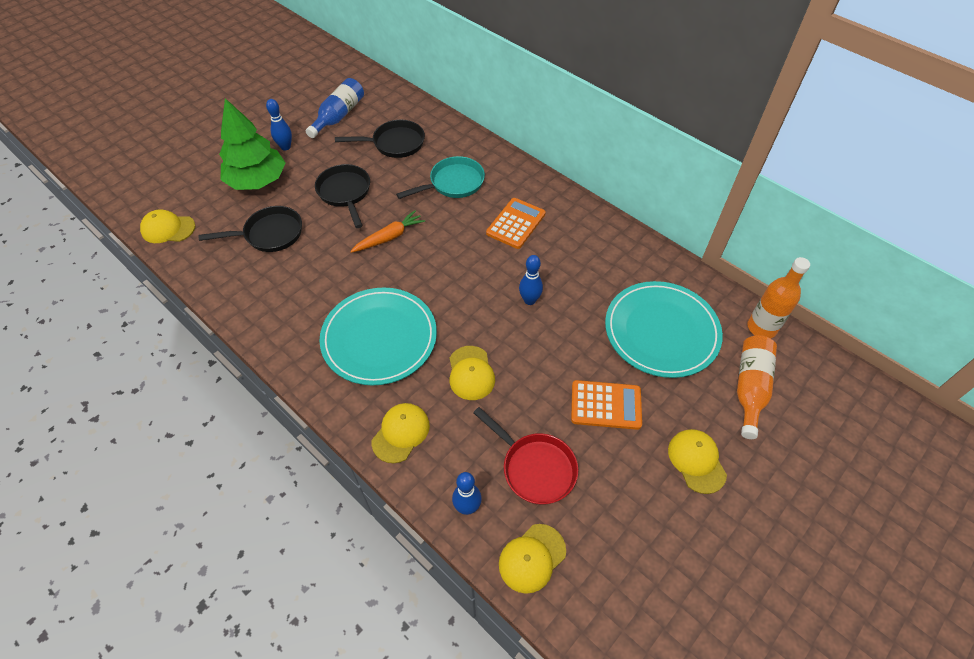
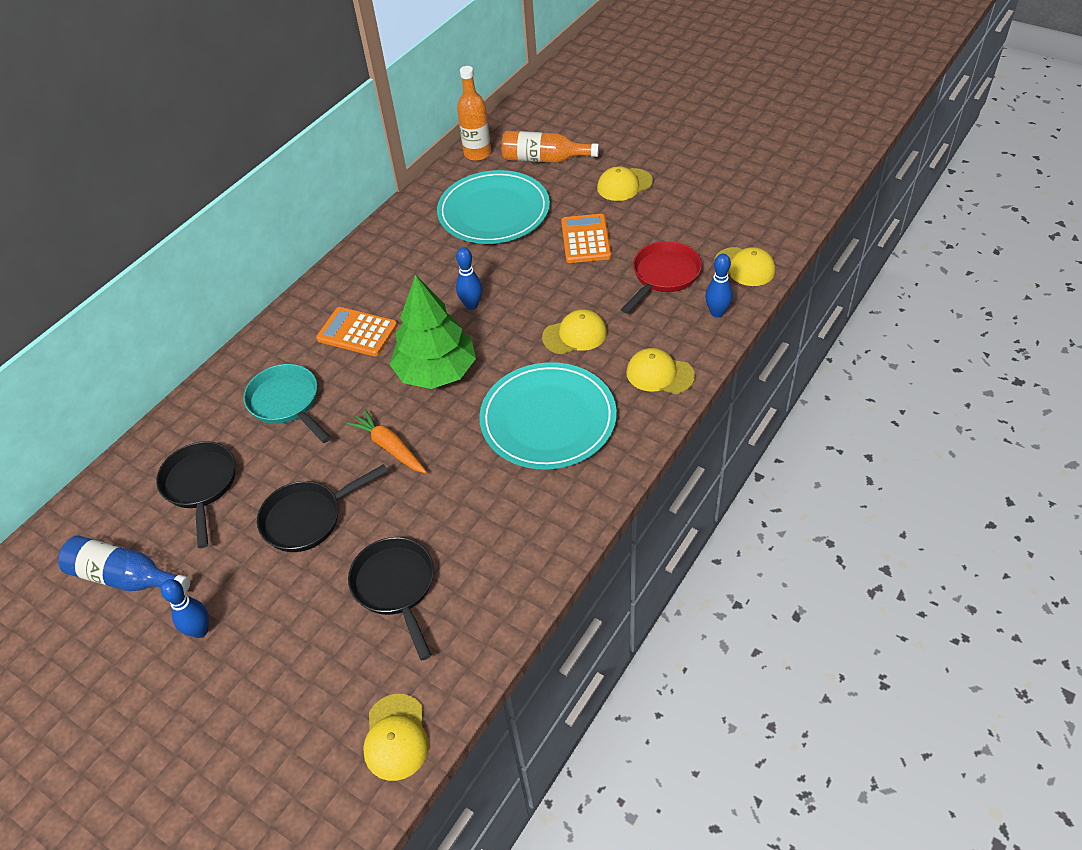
camera: 95 degrees left, 5 degrees down
green tree [219,98,285,190] -> green tree moved to [389,275,476,389]

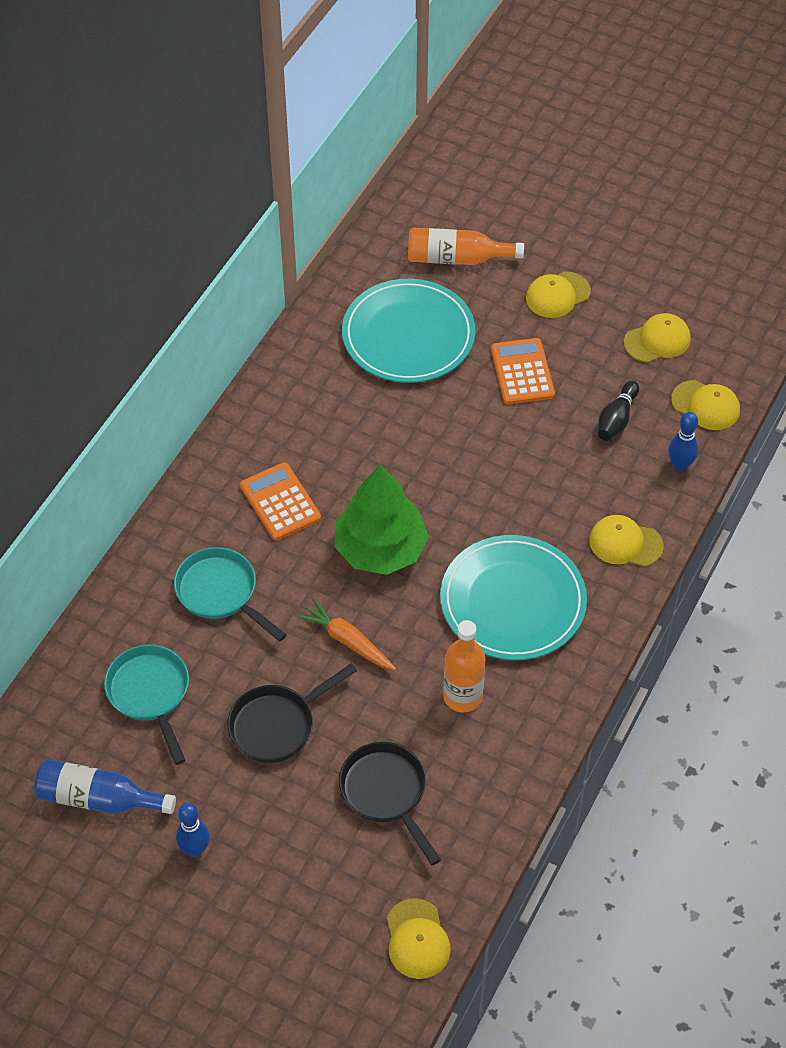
camera: 10 degrees left, 5 degrees up
black pan [156,441,235,548] -> turquoise pan [104,644,189,765]
orange calculator [316,307,397,356] -> orange calculator turned 45 degrees clockwise [240,462,321,540]
blue bowling pin [456,247,482,310] -> none
orange bottle [457,66,491,161] -> orange bottle moved to [443,620,486,713]
yellow cap [542,309,607,354] -> yellow cap moved to [624,313,691,363]
red pan [621,241,702,313] -> black bowling pin [598,381,639,441]

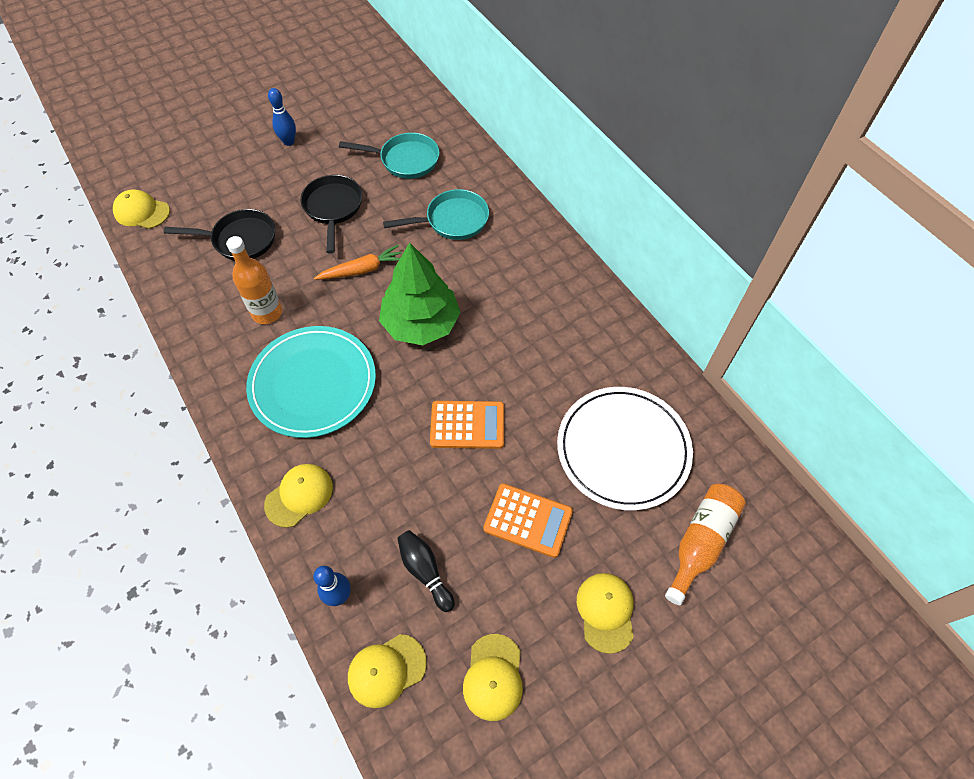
camera: 120 degrees right, 5 degrees up
blue bottle [34,759,176,814] -> none
orange calculator [240,462,321,540] -> orange calculator moved to [430,401,504,449]
turquoise plate [342,279,475,383] -> white plate [557,387,693,511]

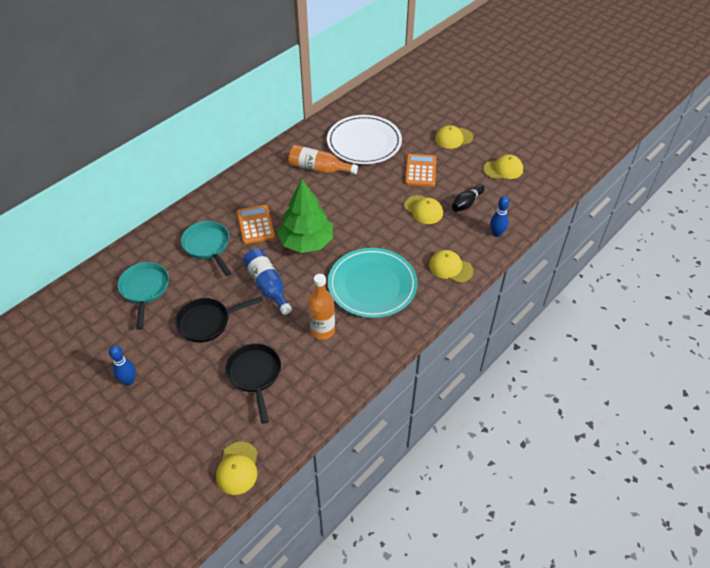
camera: 105 degrees left, 10 degrees down
orange carrot [314,245,402,280] -> blue bottle [243,249,292,315]
yellow cap [348,634,427,708] -> yellow cap moved to [404,195,443,224]
orange calculator [430,401,504,449] -> orange calculator moved to [237,205,275,244]
orange bottle [665,484,746,605] -> orange bottle moved to [288,145,358,174]

